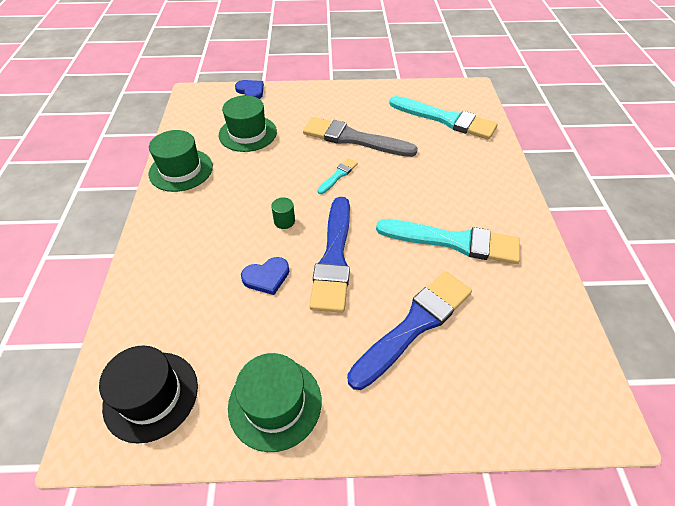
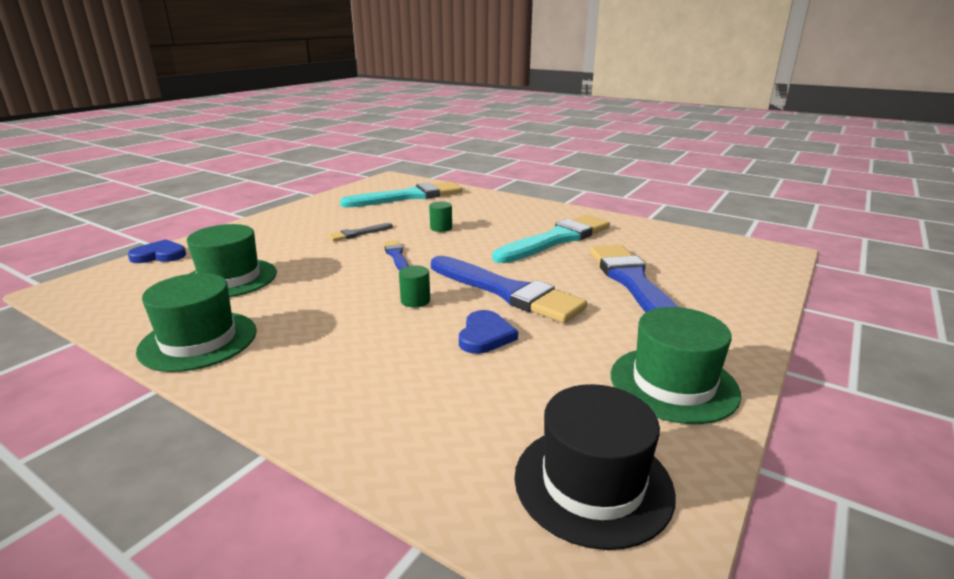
camera: 55 degrees left, 25 degrees down
grey brush [303,117,418,157] -> grey brush [327,223,393,241], size x0.46
turquoise brush [317,158,358,194] -> blue brush [383,240,409,271]
none -> green cylinder [429,201,452,232]

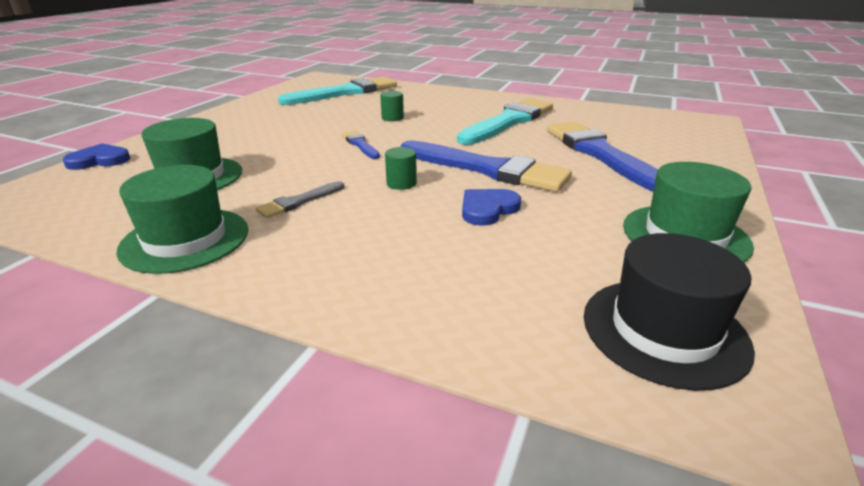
camera: 10 degrees left, 5 degrees up
grey brush [327,223,393,241] -> grey brush moved to [256,181,344,218]
blue heart [459,310,518,354] -> blue heart turned 135 degrees counterclockwise [462,189,521,226]

